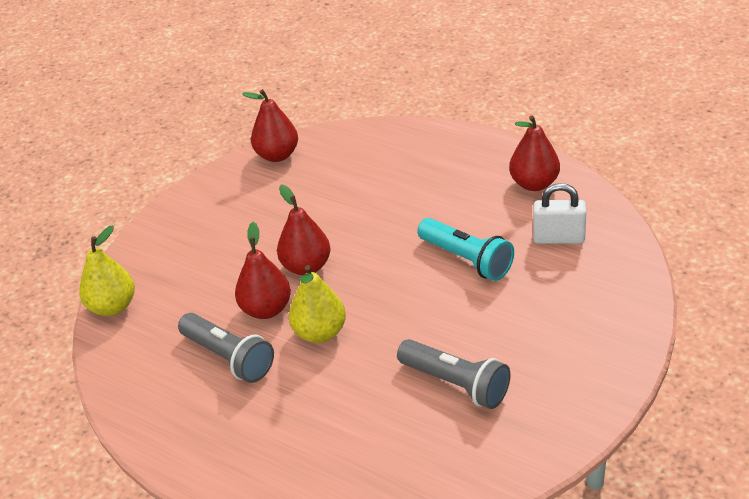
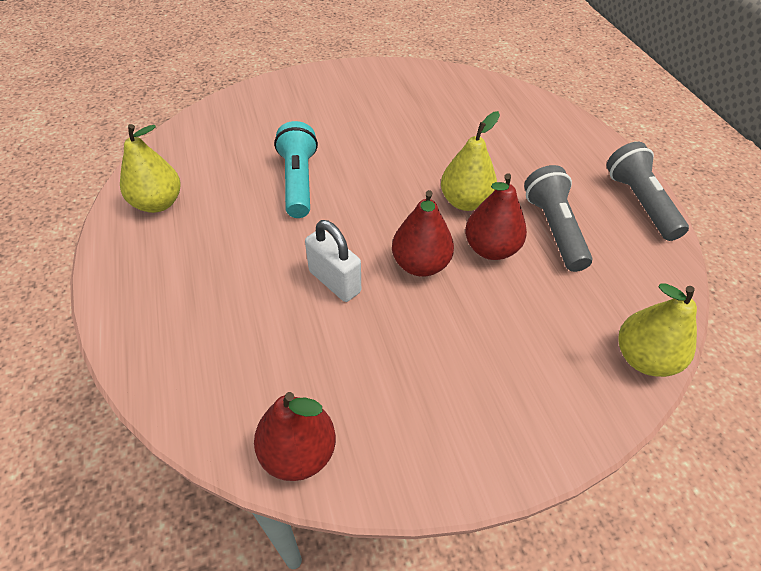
camera: 145 degrees left, 10 degrees up
grey flashlight [397,339,511,409] -> grey flashlight moved to [606,142,689,241]
red pear [509,115,560,191] -> yellow pear [120,124,181,213]
white padlock [533,183,586,244] -> white padlock moved to [305,220,361,302]

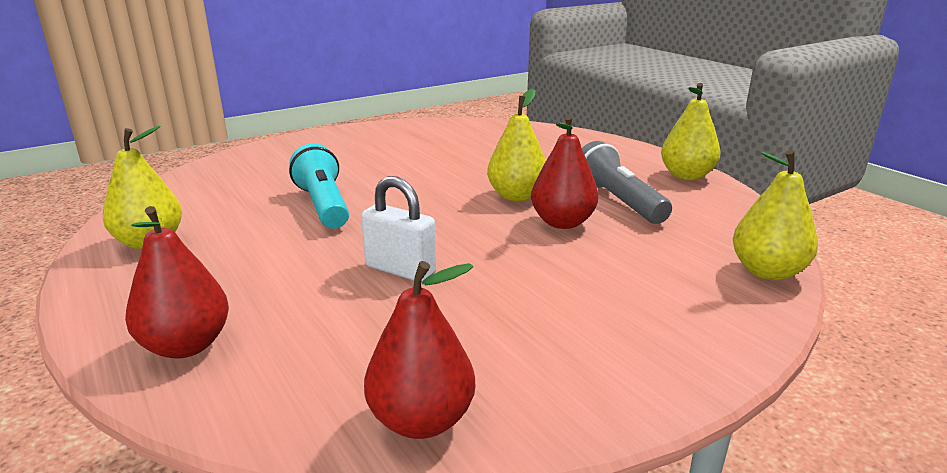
camera: 15 degrees left, 25 degrees down
red pear [392,190,454,277] -> red pear moved to [125,206,229,359]
grey flashlight [606,142,689,241] -> yellow pear [661,83,721,180]

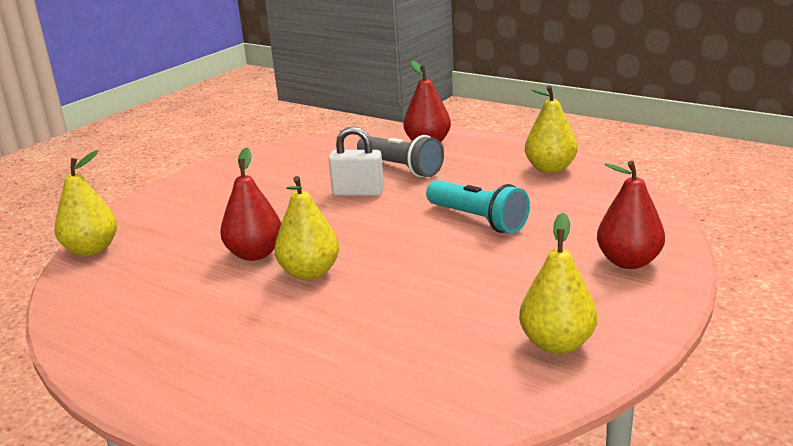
camera: 160 degrees right, 0 degrees up
red pear [364,261,476,439] -> red pear moved to [597,161,665,269]
grey flashlight [582,141,672,224] -> grey flashlight moved to [357,135,444,177]
yellow pear [661,83,721,180] -> yellow pear moved to [519,213,597,354]

